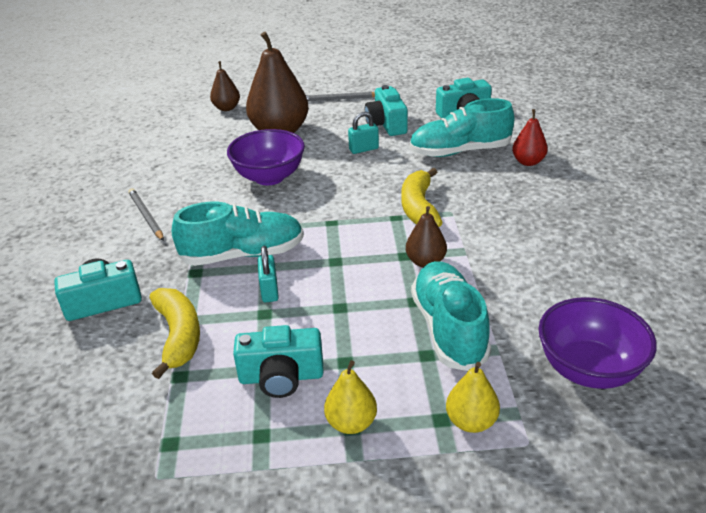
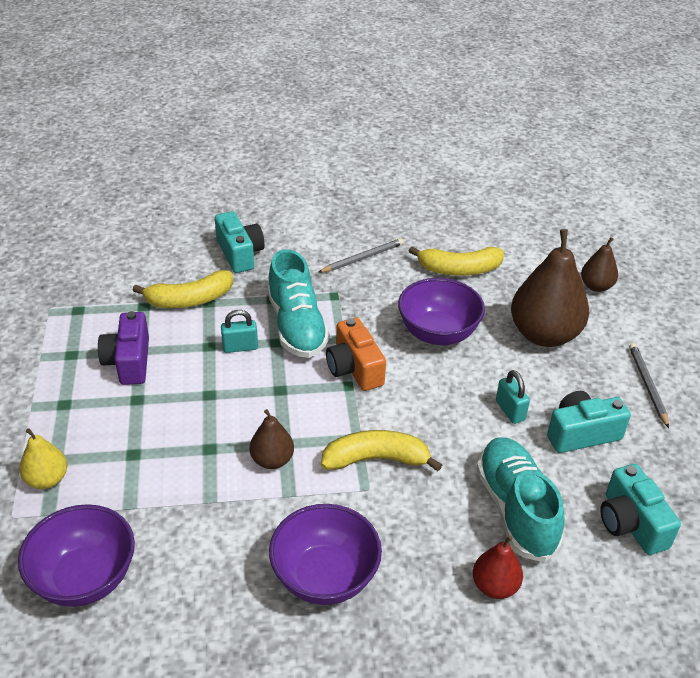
camera: 85 degrees right, 5 degrees up
turquoise camera [233,325,324,398] -> purple camera [98,311,149,385]
yellow pear [324,360,377,434] -> none
turquoise shoe [411,261,491,371] -> none
none -> purple bowl [269,504,382,605]
none -> orange camera [326,318,386,391]
none -> yellow banana [409,246,504,276]

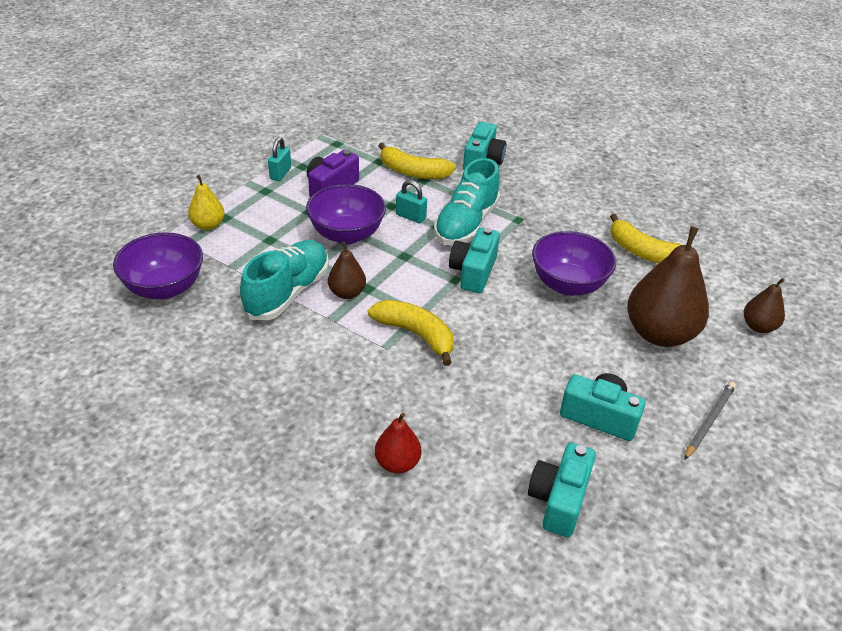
camera: 40 degrees right, 0 degrees up
purple bowl [269,504,382,605] -> purple bowl moved to [306,184,386,244]
grey pencil [318,238,404,273] -> none
orange camera [326,318,386,391] -> turquoise camera [449,228,500,293]
turquoise shoe [477,437,565,562] -> turquoise shoe moved to [240,240,329,320]
turquoise padlock [496,370,530,424] -> turquoise padlock moved to [268,137,291,181]

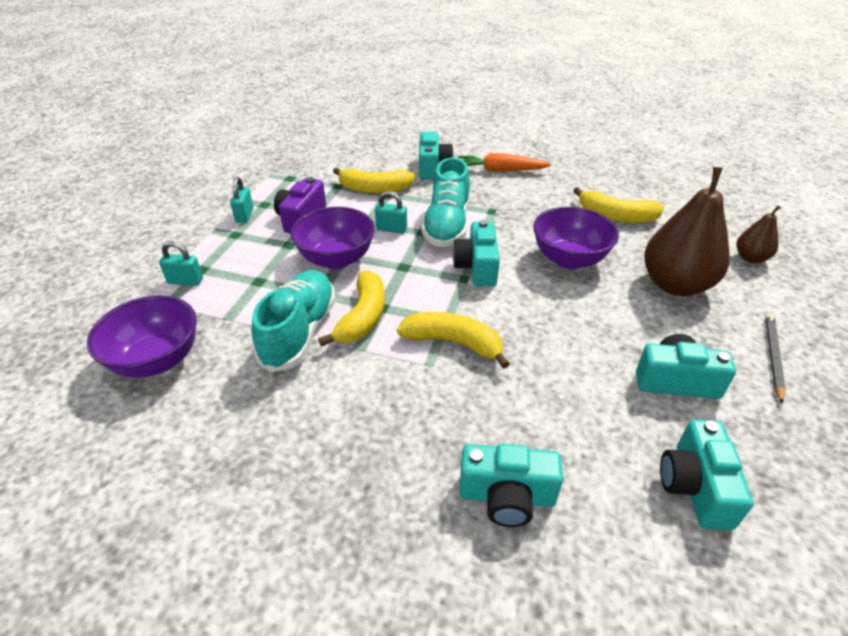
camera: 15 degrees left, 0 degrees up
yellow pear [188,175,224,230] -> turquoise padlock [159,241,203,286]
brown pear [328,241,366,299] -> yellow banana [318,270,385,347]
red pear [375,413,421,474] -> turquoise camera [459,444,563,527]
none -> orange carrot [458,153,551,171]

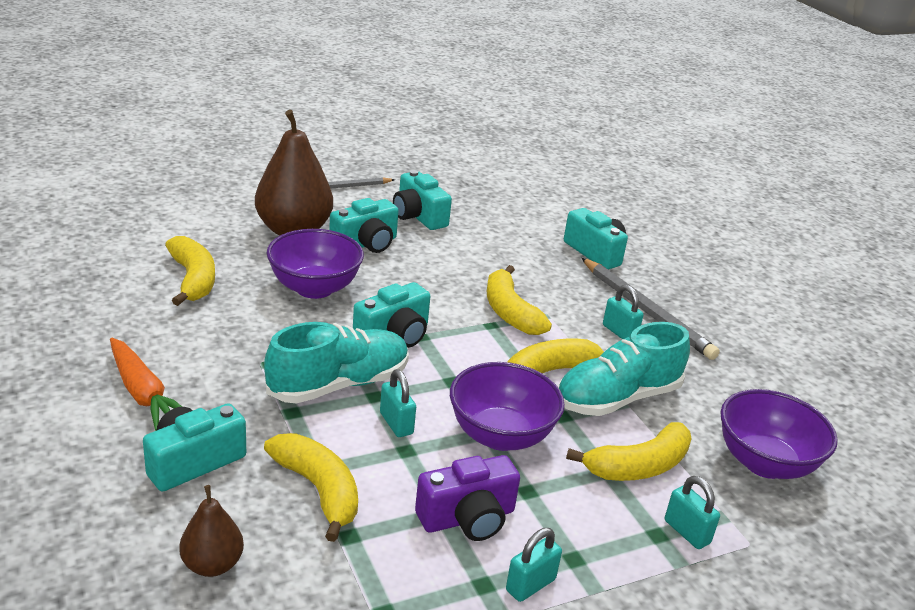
camera: 135 degrees left, 10 degrees down
turquoise camera [660,420,754,530] -> turquoise camera moved to [329,198,399,253]
brown pear [737,205,781,263] -> brown pear moved to [179,485,244,577]
none -> yellow banana [566,422,692,481]
none -> grey pencil [582,258,720,360]
none -> turquoise padlock [603,285,644,339]

